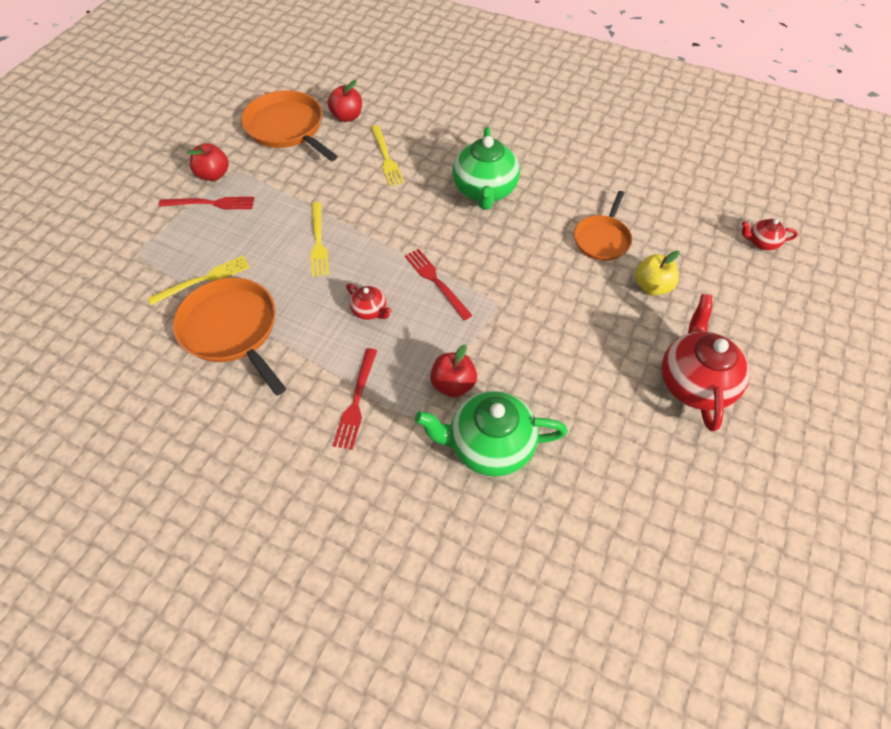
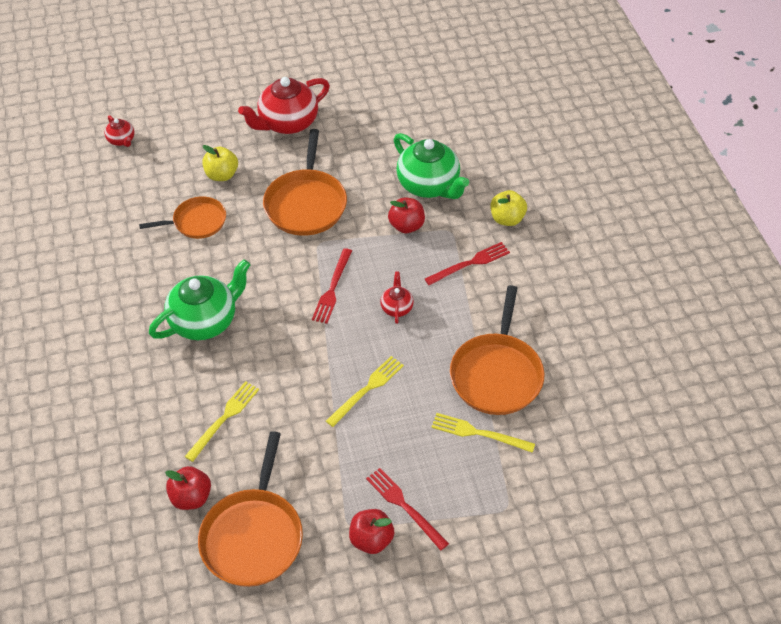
camera: 130 degrees left, 5 degrees down
none -> orange pan [263,129,347,236]
none -> yellow apple [490,190,527,226]

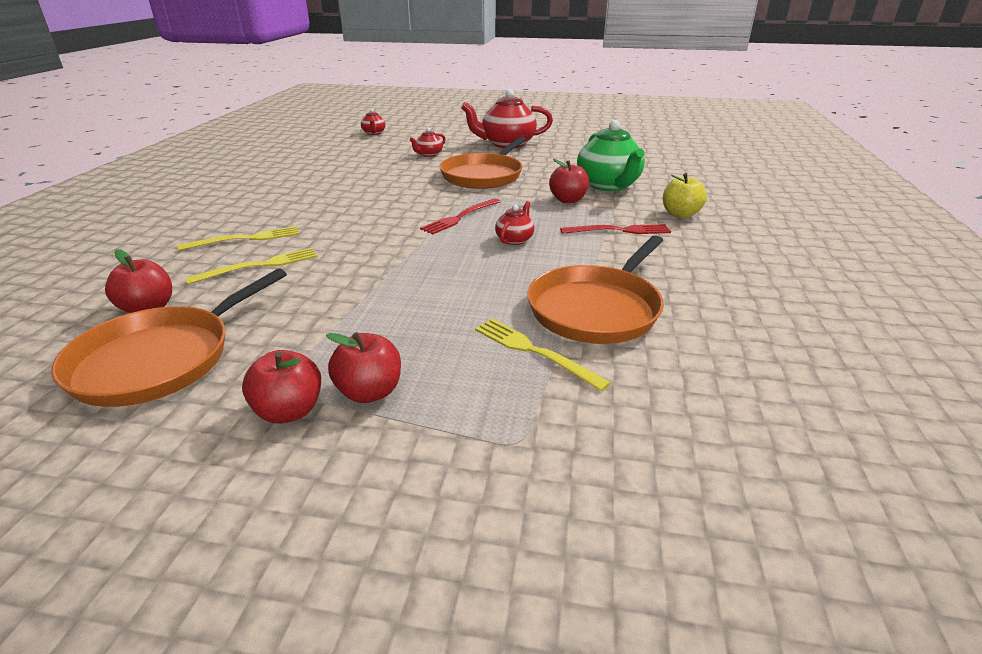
camera: 25 degrees right, 20 degrees down
orange pan [139,196,226,239] -> none
green teapot [149,259,250,340] -> none
yellow apple [202,145,238,181] -> red teapot [410,128,446,157]
yellow fork [326,356,404,427] -> yellow fork moved to [177,226,299,251]
red fork [366,468,449,550] -> red apple [326,333,401,403]

